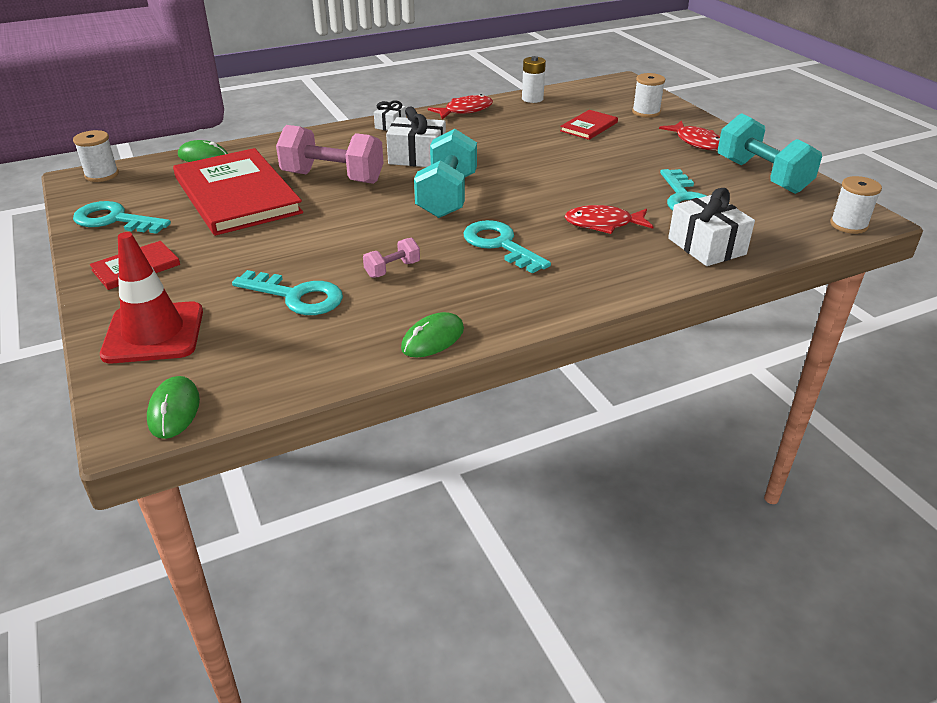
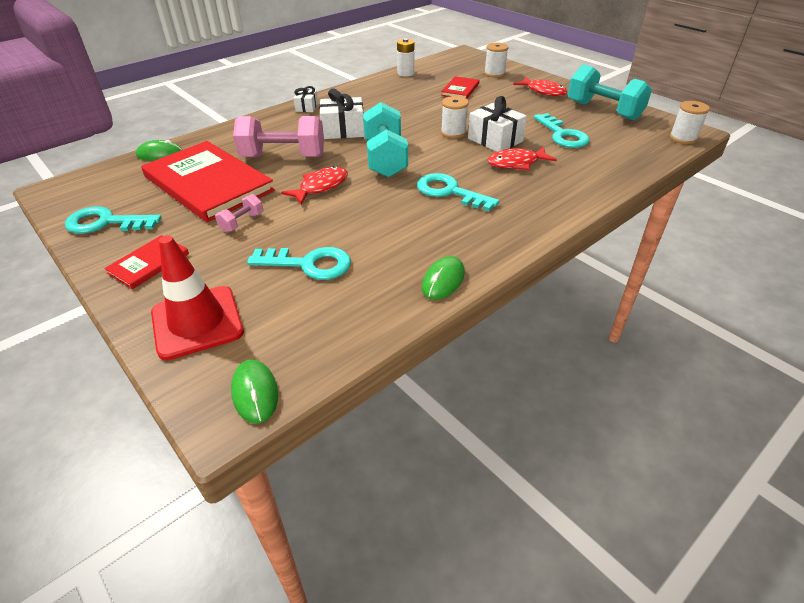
camera: 15 degrees left, 5 degrees up
white spool [73,130,119,182] -> white spool moved to [441,96,469,138]
pink dumbbell [363,238,420,278] -> pink dumbbell moved to [215,194,263,232]
red fish [428,94,493,119] -> red fish moved to [281,166,348,205]
white gift [668,188,755,266] -> white gift moved to [468,96,527,152]

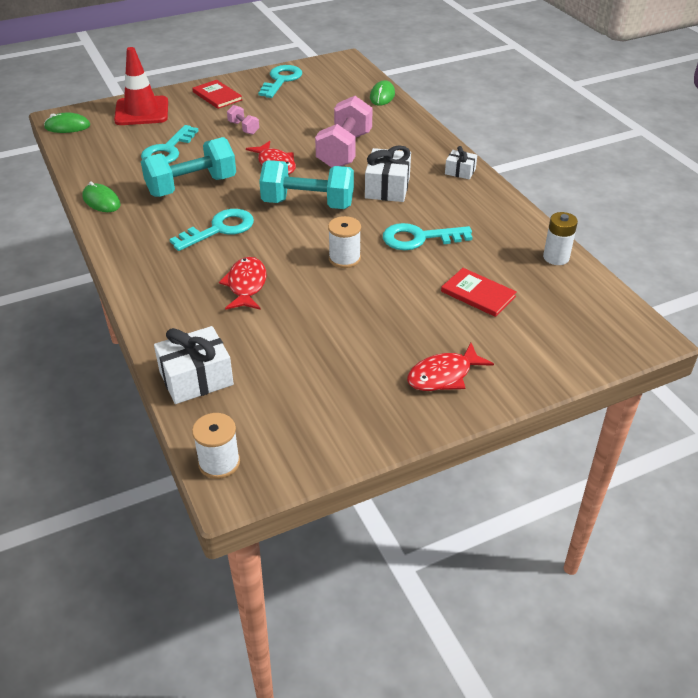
camera: 105 degrees right, 0 degrees up
red book [141,141,275,222] -> none
white gift [468,96,527,152] -> white gift moved to [154,326,234,404]
white spool [484,43,509,78] -> none
turquoise key [534,113,589,148] -> turquoise key moved to [383,223,473,250]
turquoise dumbbell [568,64,652,120] -> turquoise dumbbell moved to [141,137,236,197]

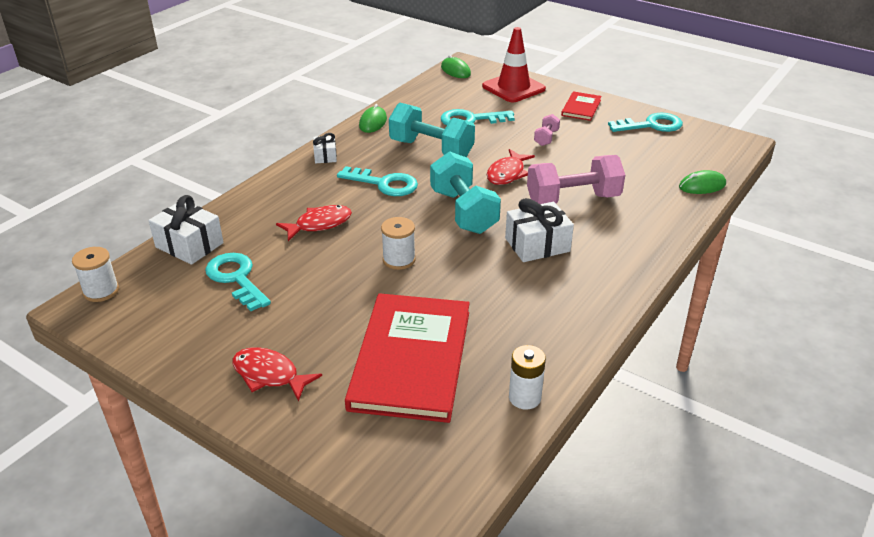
camera: 60 degrees right, 5 degrees down
turquoise key [383,223,473,250] -> turquoise key moved to [205,253,271,311]
red book [441,268,517,317] -> red book [345,293,470,423], size x2.18
white gift [445,146,477,179] -> white gift moved to [313,133,337,163]

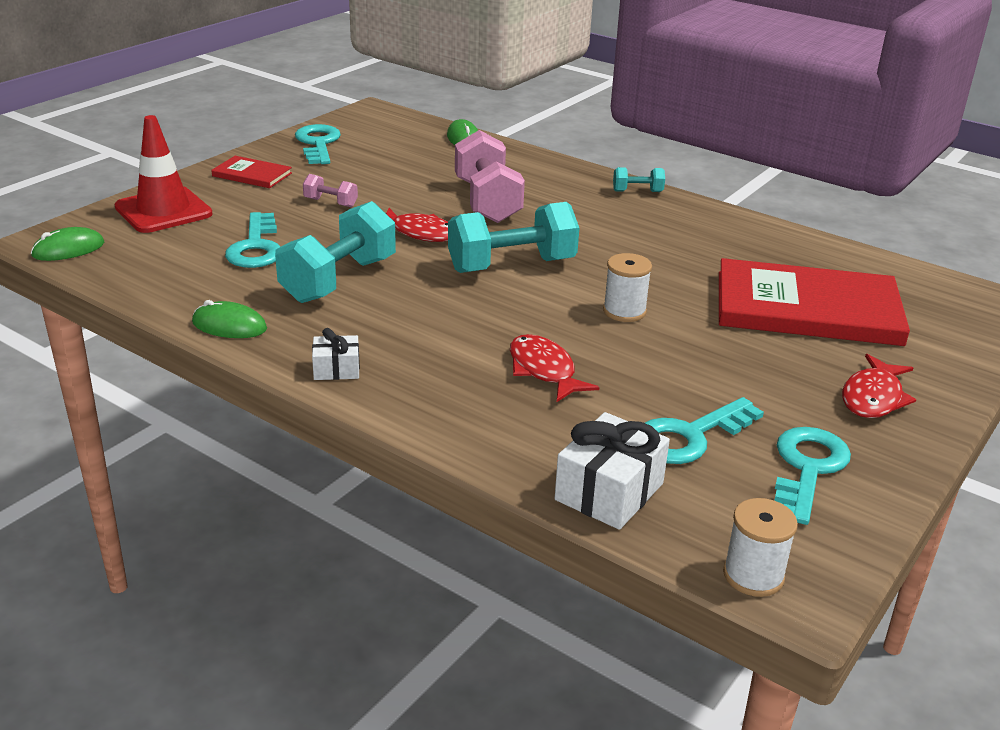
camera: 90 degrees left, 5 degrees down
turquoise key [337,166,418,196] -> turquoise key moved to [774,427,851,525]
white gift [505,198,574,262] -> none
white battery [509,345,546,410] -> none
none -> turquoise dumbbell [613,167,665,192]

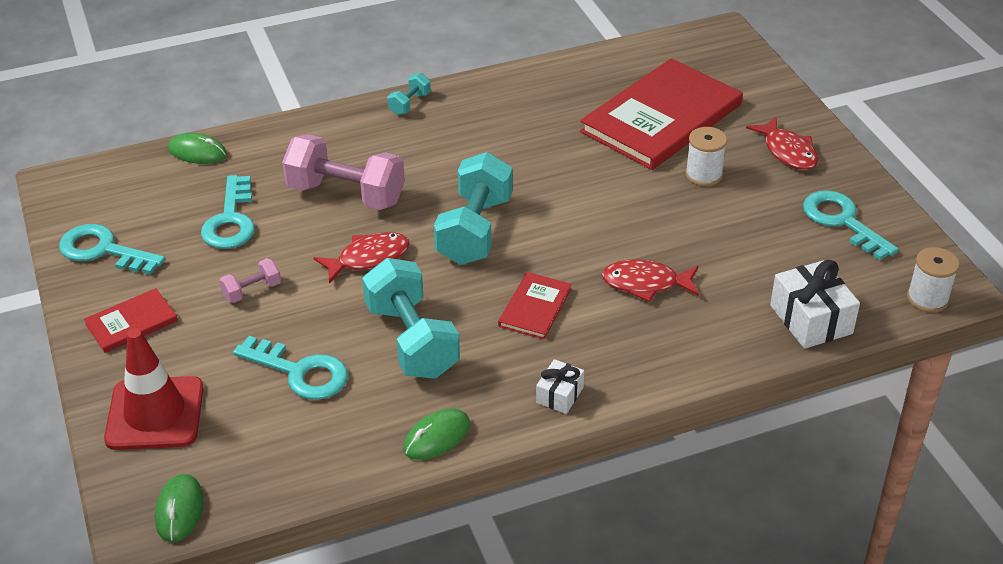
camera: 55 degrees left, 10 degrees up
white spool [603,253,652,322] -> white spool moved to [685,127,727,186]
turquoise key [645,397,764,464] -> turquoise key moved to [201,175,255,249]
none -> red book [498,272,572,339]

